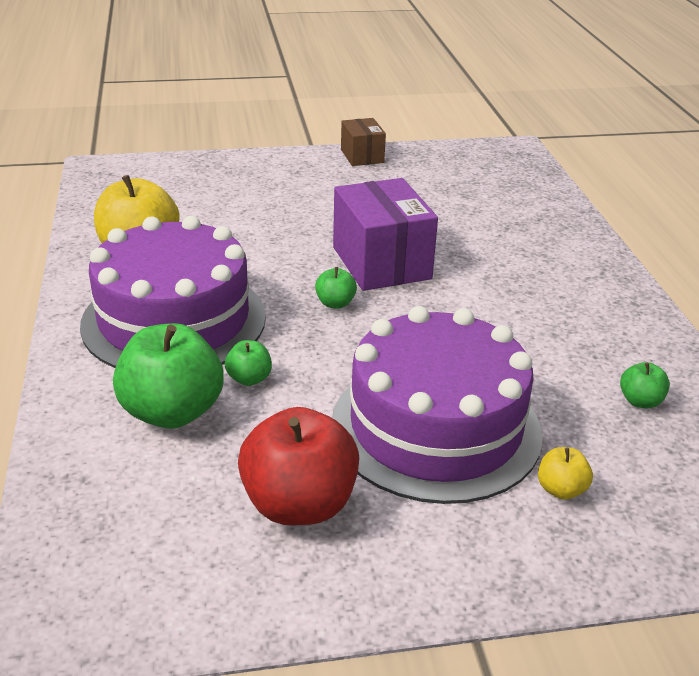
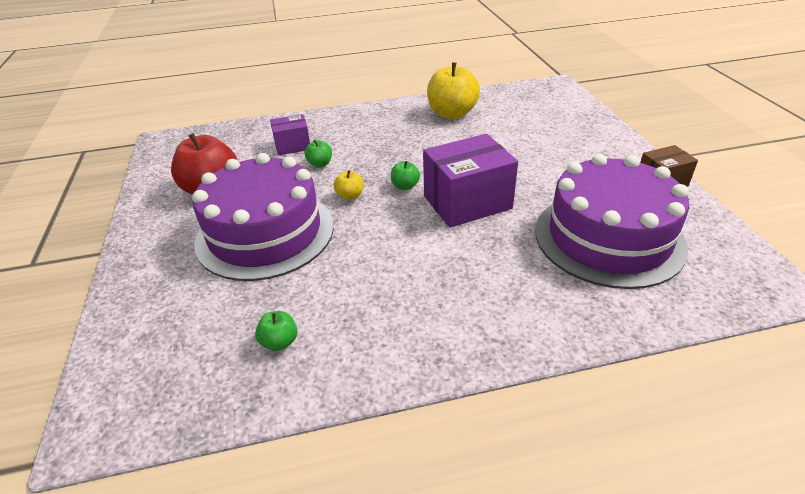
camera: 90 degrees right, 5 degrees up
purple cake [80,216,266,368] -> purple cake moved to [535,154,689,289]
green apple [113,323,224,429] -> purple box [270,114,310,155]
yellow apple [538,447,593,500] -> yellow apple moved to [334,170,363,200]

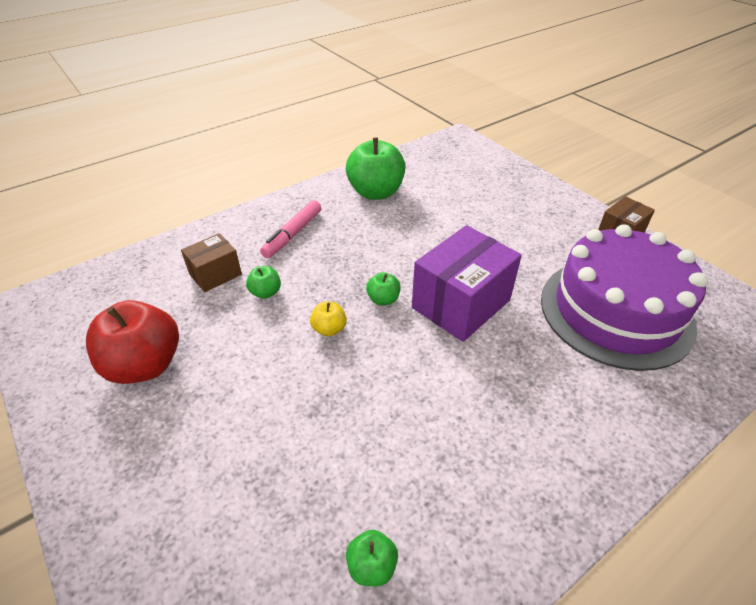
camera: 25 degrees left, 5 degrees up
purple cake [192,153,334,281] -> none
purple box [270,114,310,155] -> brown box [181,233,242,292]
yellow apple [427,62,480,119] -> green apple [346,138,405,200]
none -> pink marker [260,200,321,258]

